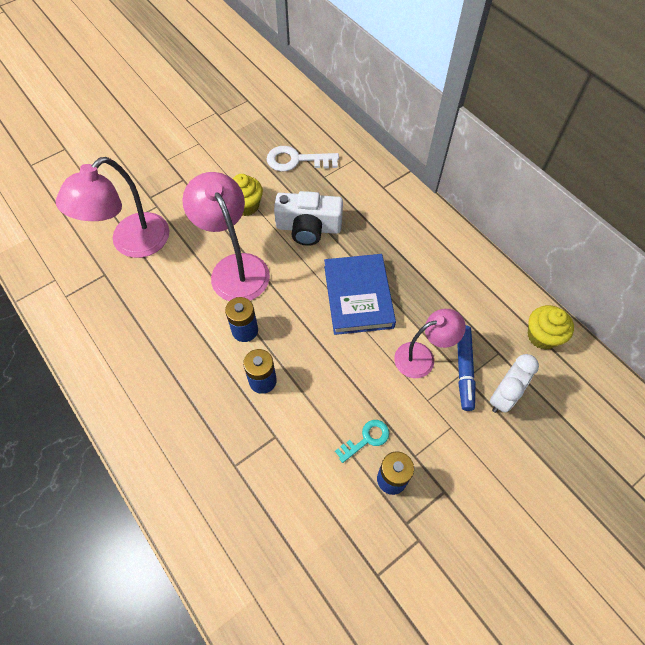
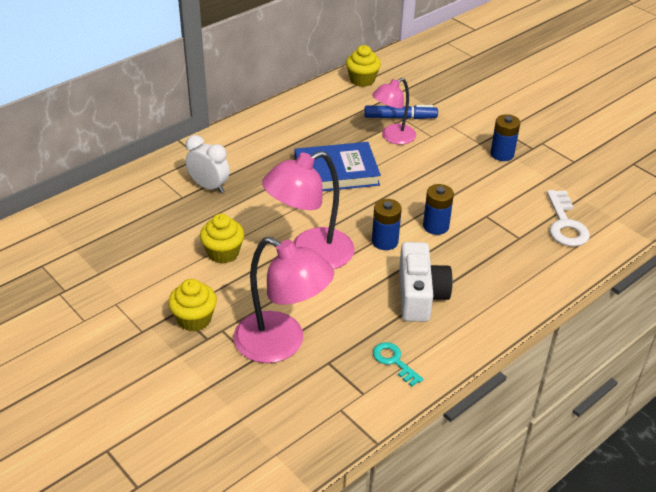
camera: 95 degrees left, 20 degrees down
white key [267,146,339,171] -> white key moved to [547,190,590,246]
white camera [274,191,343,246] -> white camera moved to [399,242,453,322]
turquoise key [335,420,389,463] -> turquoise key moved to [373,342,423,387]
pink lamp [394,309,466,378] -> pink lamp turned 105 degrees counterclockwise [372,78,416,144]
white clock [490,354,539,413] -> white clock moved to [185,135,230,193]
none -> yellow cupcake [168,279,217,332]

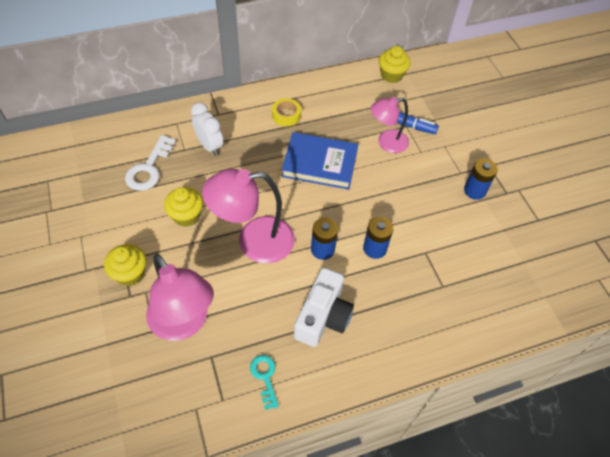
camera: 20 degrees right, 15 degrees up
white key [547,190,590,246] -> white key moved to [125,135,177,191]
none -> yellow tape [272,98,301,126]

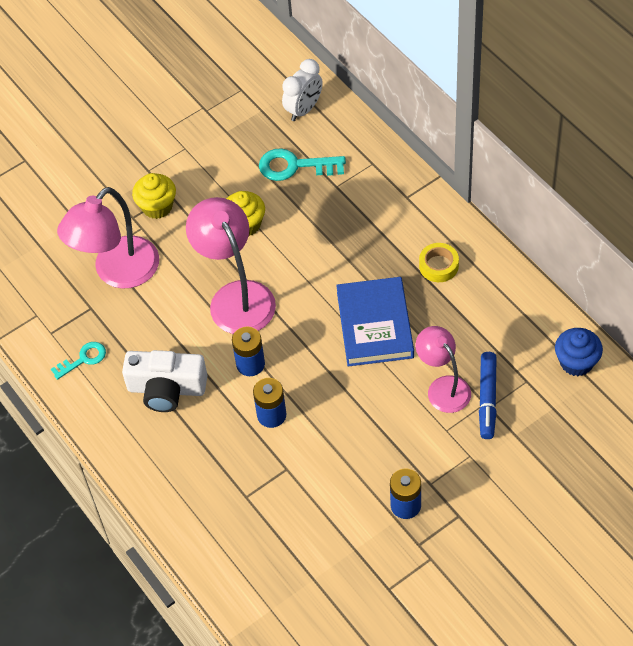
camera: 80 degrees right, 0 degrees up
white key [125,135,177,191] -> turquoise key [259,148,346,181]
white clock [191,102,223,156] -> white clock moved to [282,59,323,121]
yellow cupcake [379,46,410,83] -> blue cupcake [555,328,603,376]

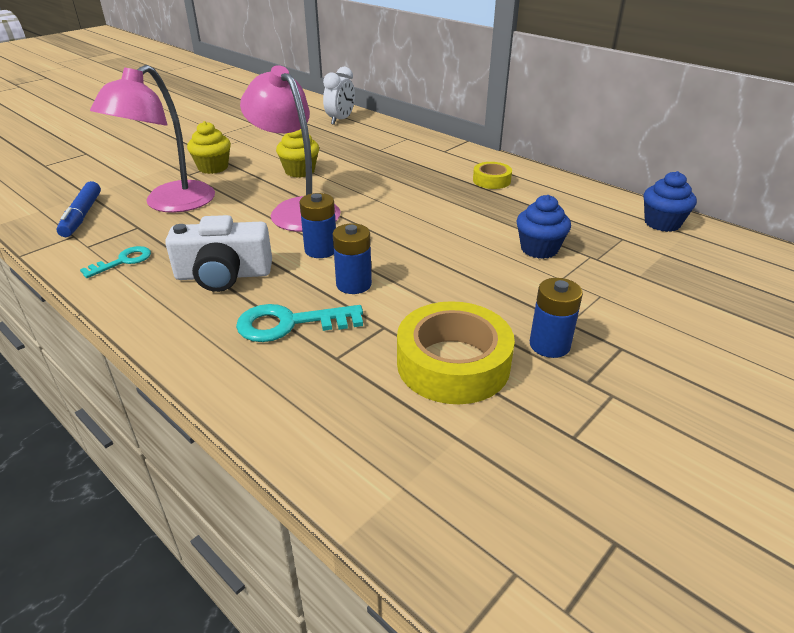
camera: 15 degrees left, 20 degrees down
turquoise key [259,148,346,181] -> turquoise key moved to [236,304,363,342]
blue book [336,277,414,366] -> none
pink lamp [416,326,471,413] -> blue cupcake [516,195,571,259]
blue marker [479,352,497,439] -> blue marker moved to [57,181,101,237]
none -> yellow tape [397,301,515,404]

